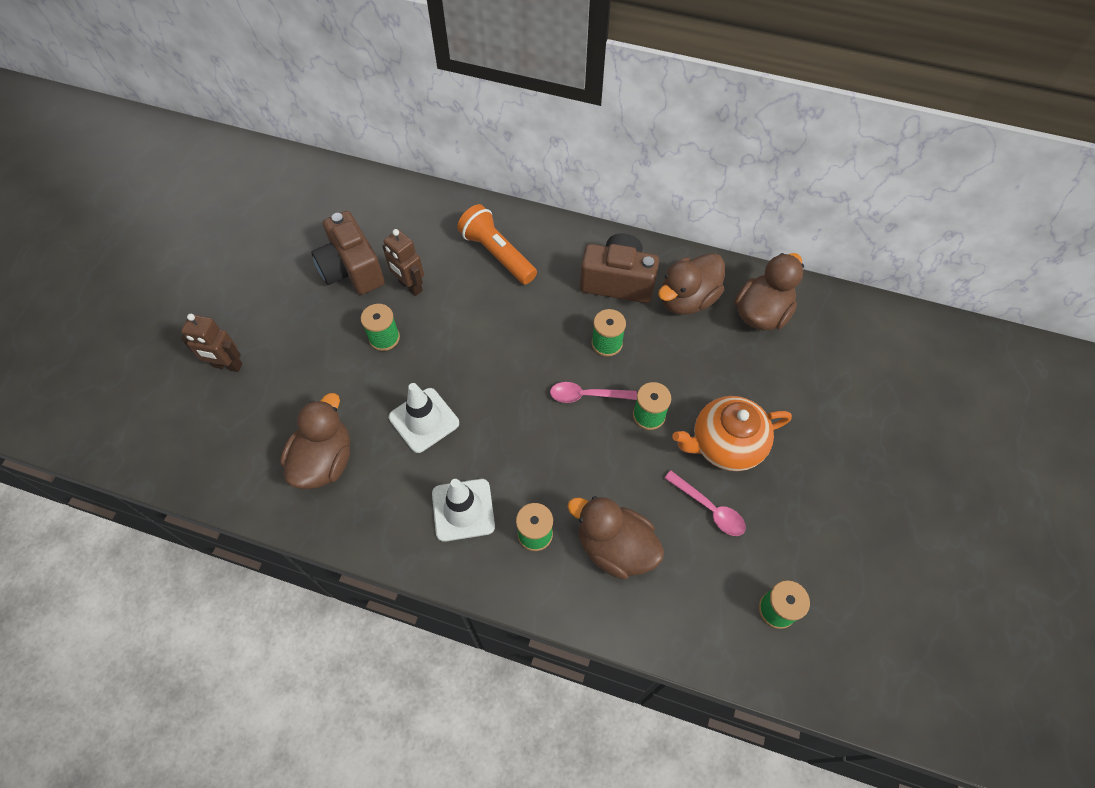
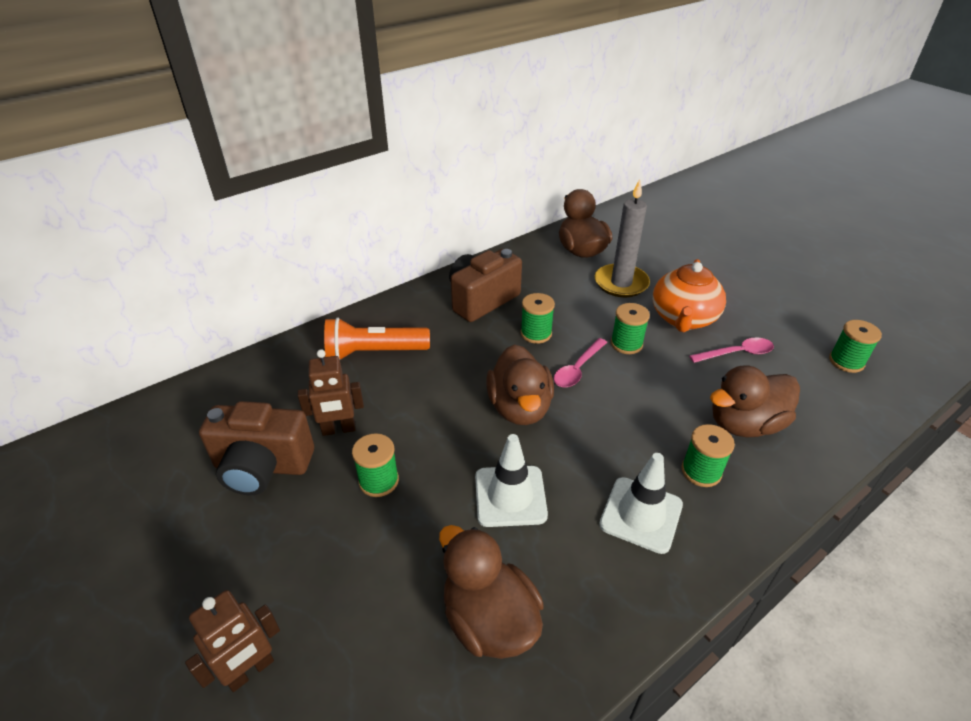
camera: 55 degrees left, 20 degrees down
brown duck [658,253,725,315] -> brown duck moved to [486,344,554,425]
none -> grey candle [595,179,650,297]

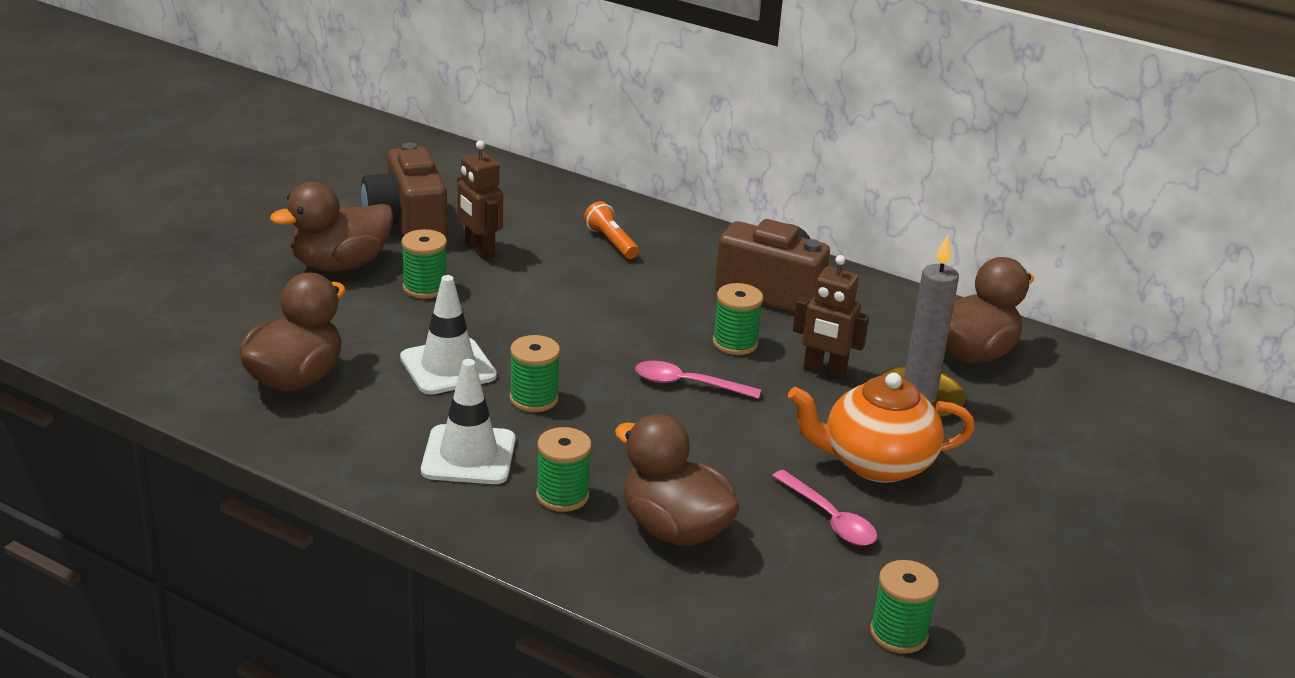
camera: 65 degrees right, 10 degrees down
brown robot [185,590,280,692] -> brown robot moved to [793,255,869,380]
orange flashlight [324,317,430,359] -> orange flashlight [584,201,639,259], size x0.58
brown duck [486,344,554,425] -> brown duck moved to [270,182,394,271]
green spool [611,303,650,354] -> green spool moved to [510,335,560,412]

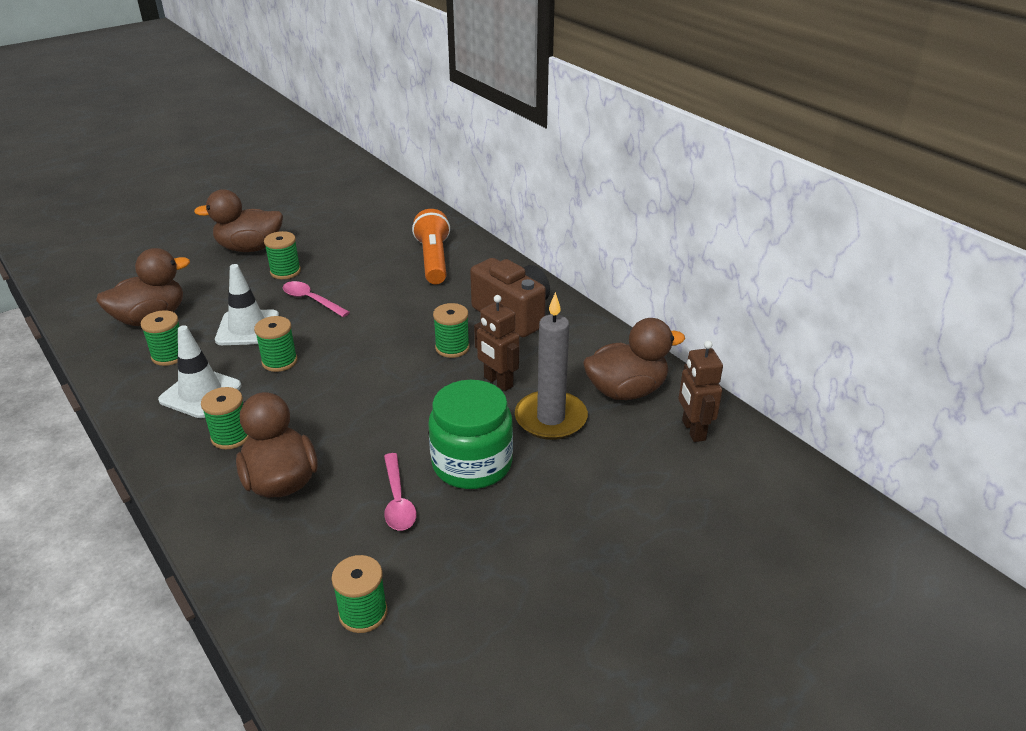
camera: 25 degrees right, 5 degrees up
brown camera [361,143,447,238] -> none
brown robot [457,140,503,259] -> brown robot moved to [678,340,723,442]
orange flashlight [584,201,639,259] -> orange flashlight [412,209,450,284], size x1.71
pink spoon [635,361,761,399] -> pink spoon moved to [282,281,350,317]
orange teapot [788,373,975,483] -> green jar [428,380,513,489]
none -> green spool [140,310,180,366]

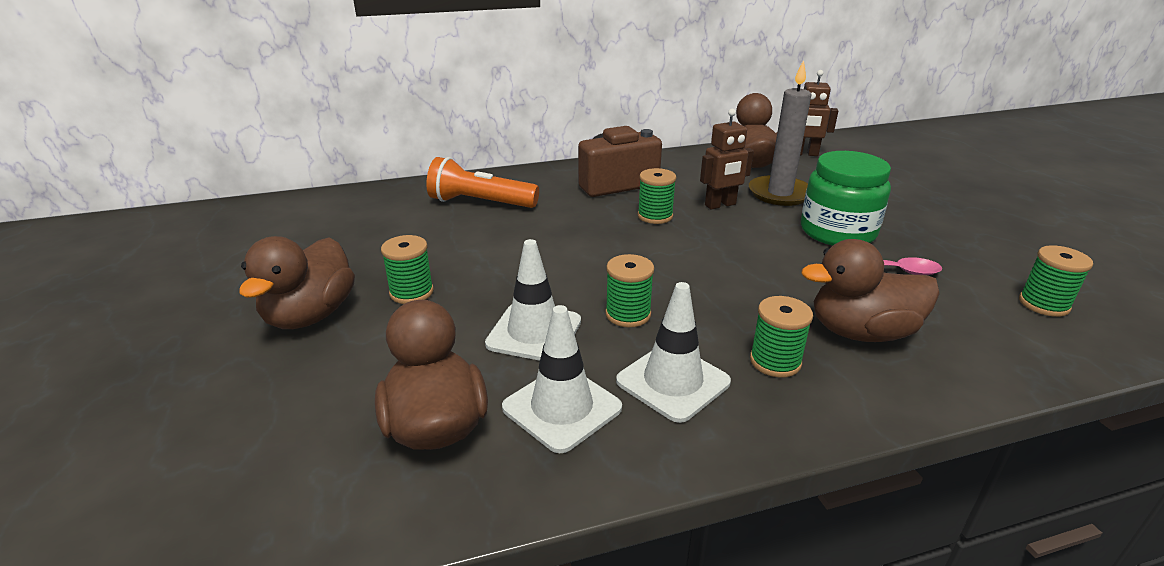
camera: 70 degrees left, 5 degrees down
green spool [140,310,180,366] -> white traffic cone [502,305,622,453]
pink spoon [282,281,350,317] -> none

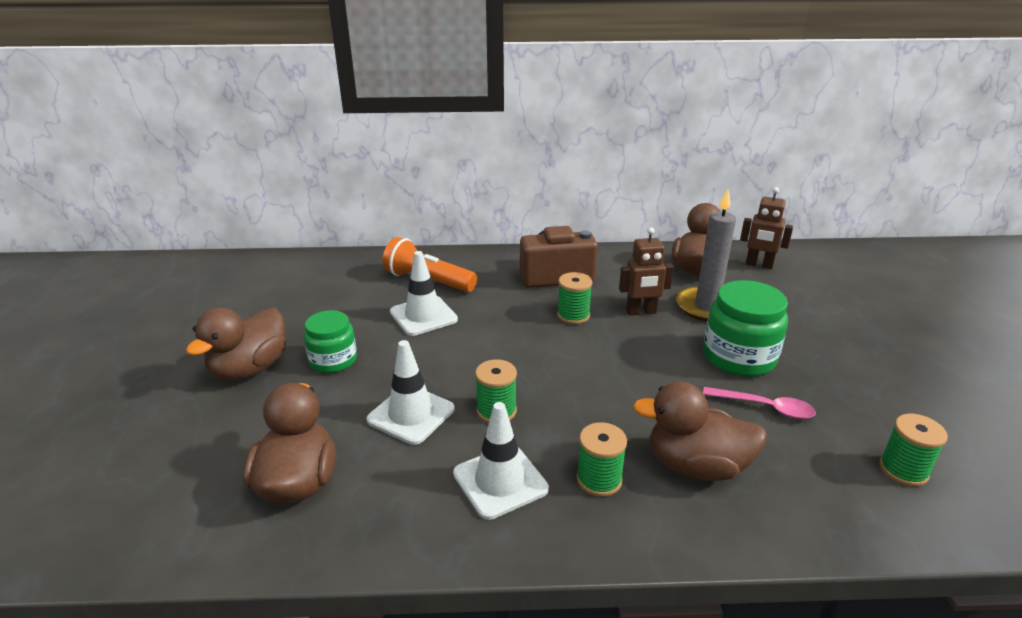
camera: 15 degrees right, 0 degrees up
green spool [381,235,434,304] -> green jar [304,310,357,373]
white traffic cone [502,305,622,453] -> white traffic cone moved to [390,251,458,336]

